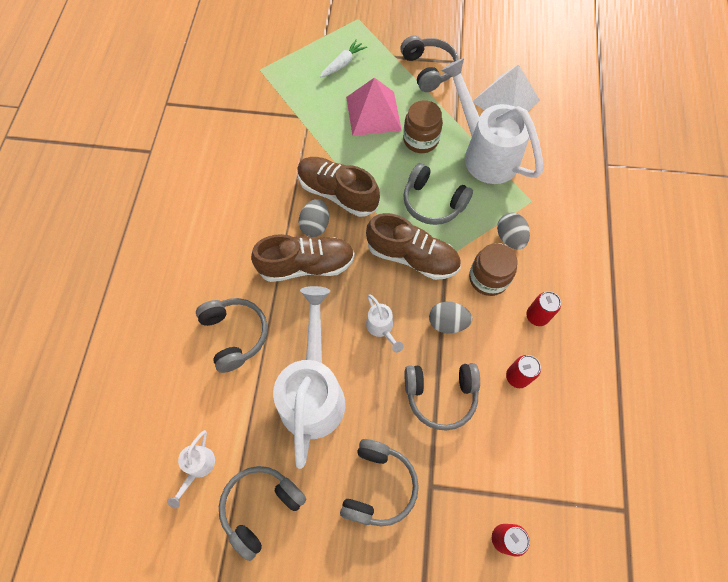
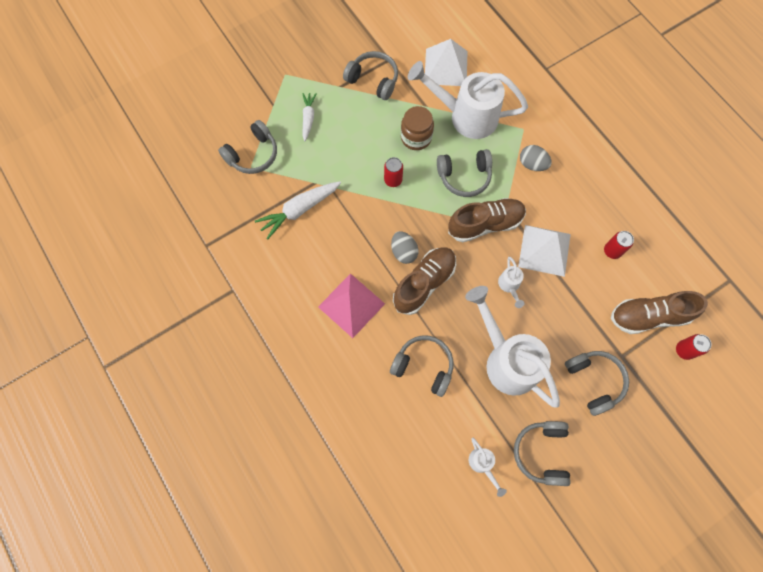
camera: 40 degrees left, 5 degrees up
brown shoe [297,157,380,217] -> brown shoe moved to [611,291,708,334]
pink pyramid [346,77,402,136] -> pink pyramid moved to [318,273,385,338]
white watering can [366,295,404,353] -> white watering can turned 60 degrees clockwise [498,257,525,308]
grey headphones [405,363,480,431] -> grey headphones moved to [218,120,277,174]
grey egg [429,302,473,334] -> white pyramid [518,225,571,277]
brown jar [469,243,517,296] -> none
red can [526,291,561,326] -> red can moved to [384,157,403,187]
none -> white carrot [255,181,341,240]

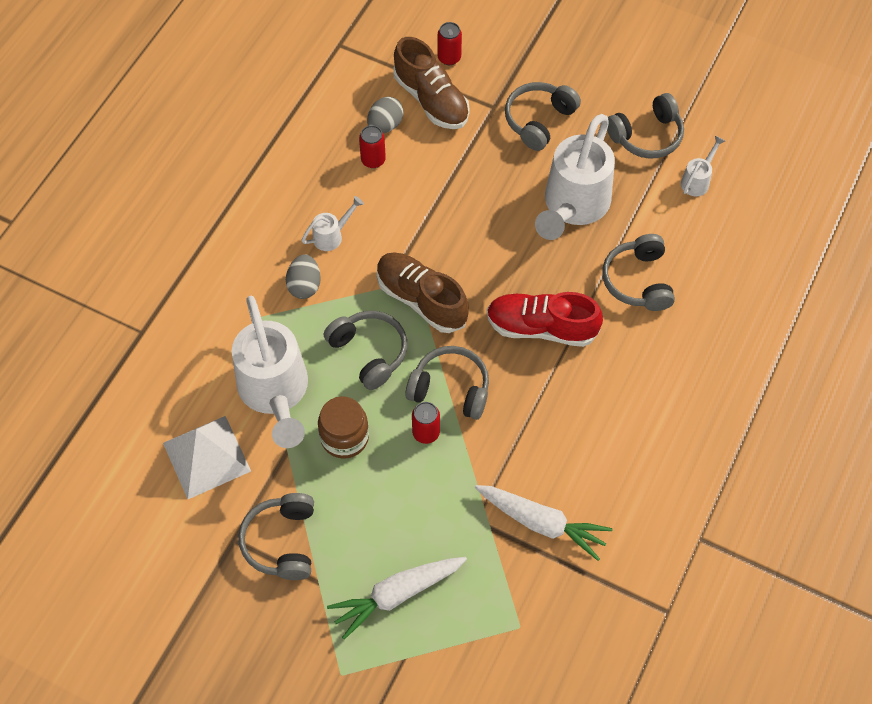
camera: 120 degrees left, 10 degrees down
grey headphones [218,120,277,174] -> grey headphones moved to [405,346,489,420]
white carrot [302,93,317,141] -> white carrot [327,557,467,640], size x1.61
pink pyramid [318,273,385,338] -> none
grey egg [391,231,419,264] -> grey egg moved to [367,97,404,133]
brown shoe [393,247,456,315] -> red shoe [487,292,603,347]
white watering can [498,257,525,308] -> white watering can moved to [301,196,364,251]
white pyramid [518,225,571,277] -> none

